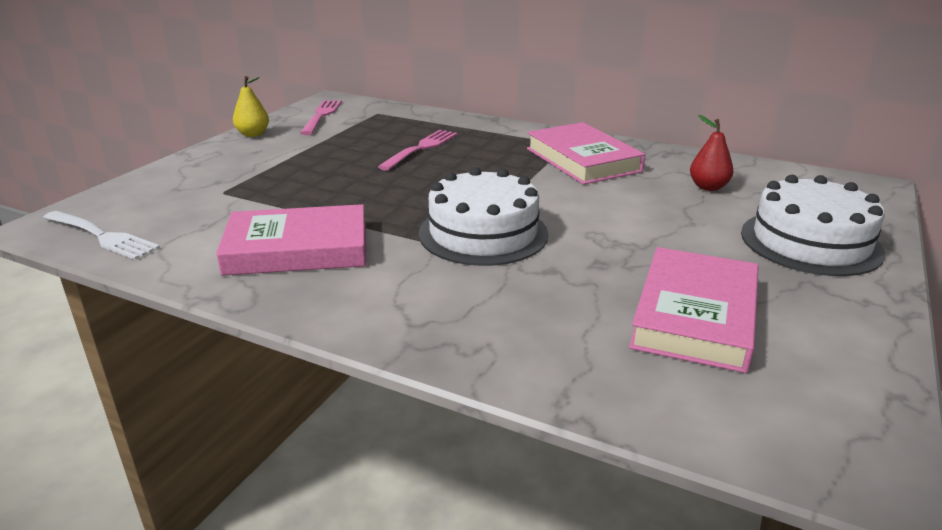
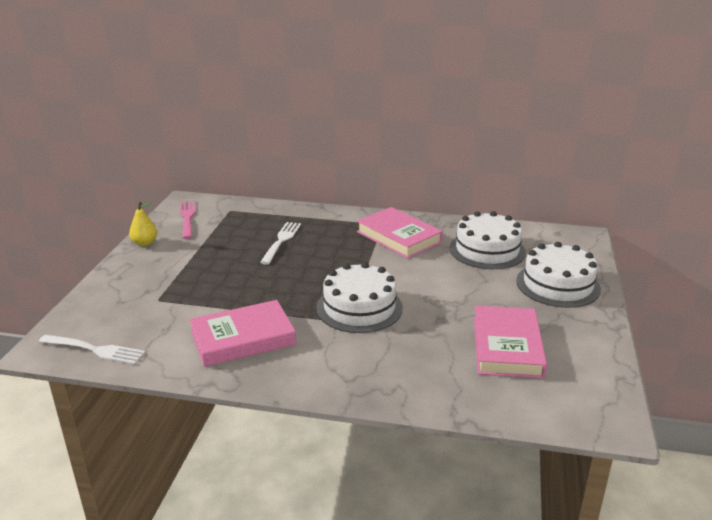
camera: 15 degrees left, 0 degrees up
pink fork [378,130,457,171] -> white fork [260,222,301,265]
red pear [690,115,734,191] -> white cake [449,211,526,269]

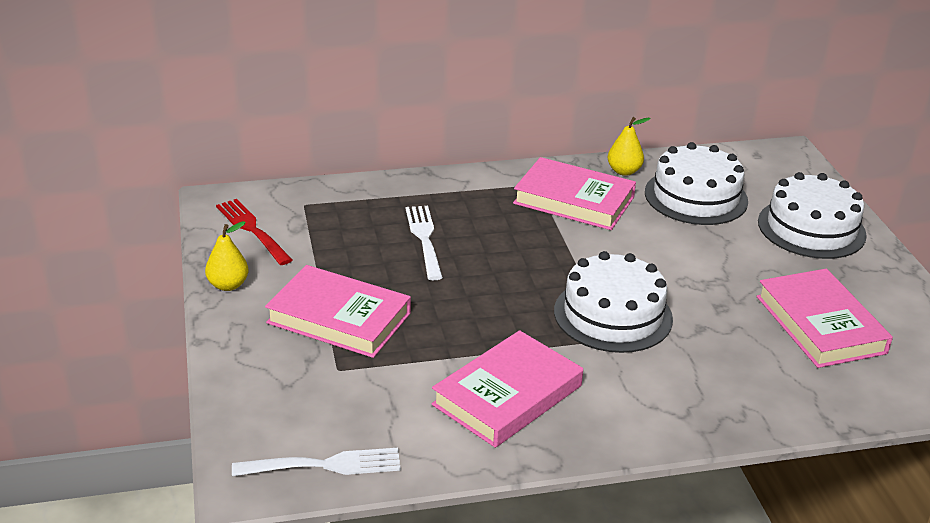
camera: 25 degrees left, 5 degrees up
pink fork [180,201,195,239] -> red fork [216,199,292,265]
none -> pink book [265,265,411,358]
none -> yellow pear [608,117,651,176]

